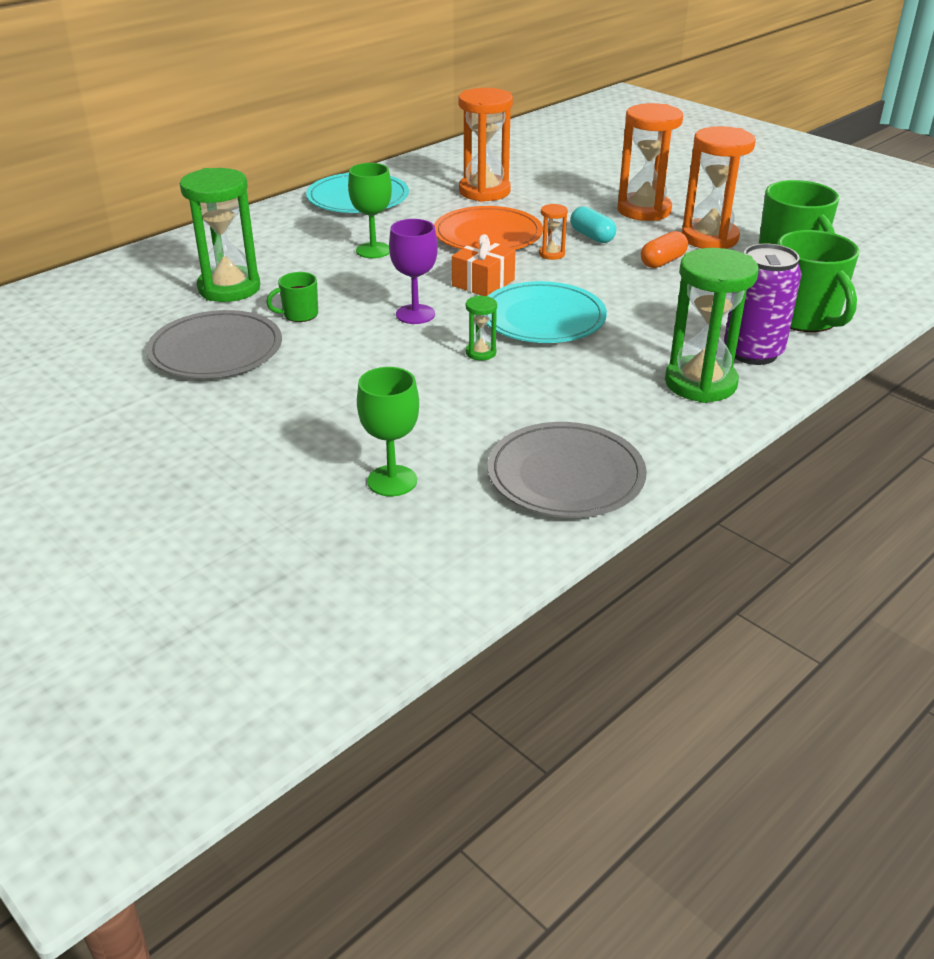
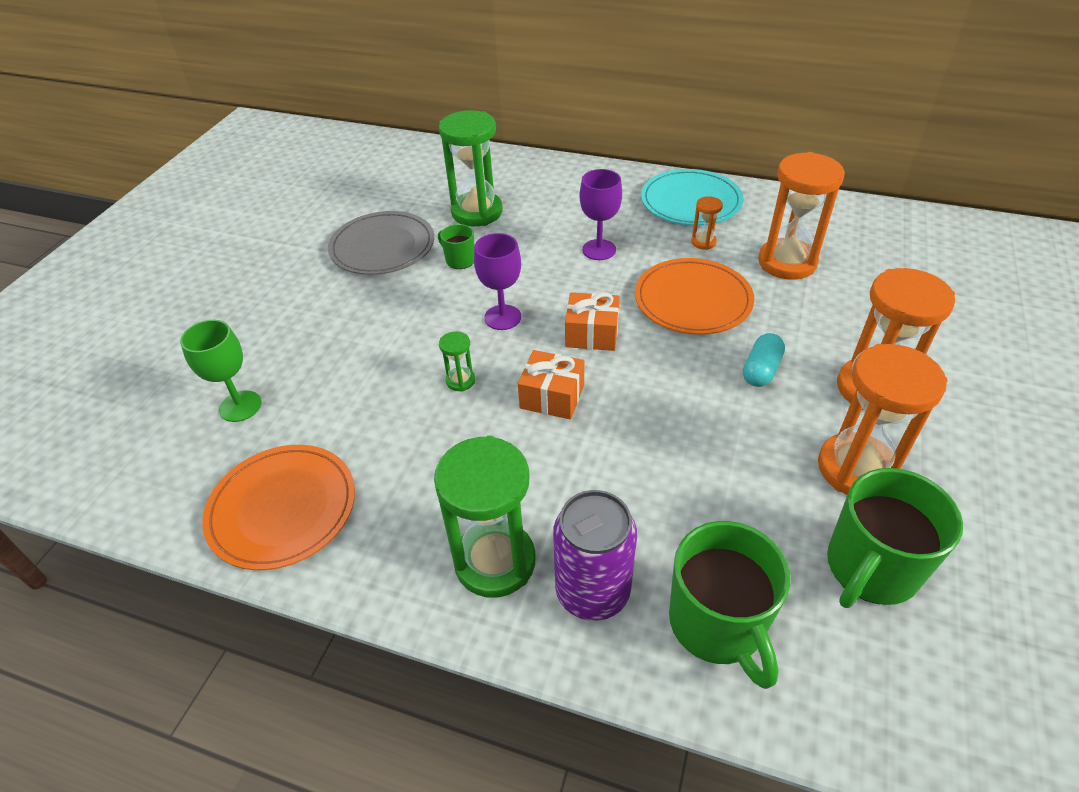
camera: 65 degrees right, 10 degrees up
green goblet [348,163,392,258] -> purple goblet [579,169,622,260]
turquoise plate [486,281,607,343] -> orange gift [518,350,584,419]
grey plate [488,422,647,518] -> orange plate [202,445,355,570]
orange hourglass [539,204,568,260] -> orange hourglass moved to [691,196,723,250]
orange capsule [641,231,688,268] -> none
green mug [777,230,859,332] -> green mug turned 60 degrees counterclockwise [669,521,790,689]

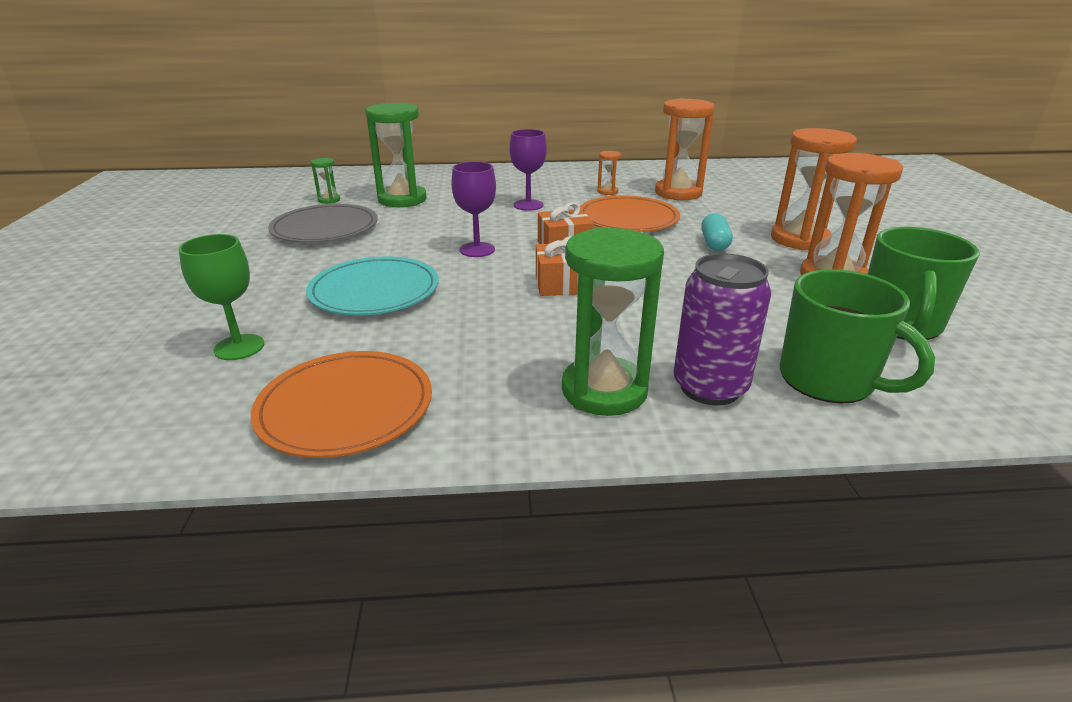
camera: 25 degrees left, 15 degrees down
green mug [438,224,475,269] -> none
green hourglass [439,331,475,392] -> green hourglass moved to [311,158,340,204]
turquoise plate [641,169,744,226] -> turquoise plate moved to [306,256,439,315]

